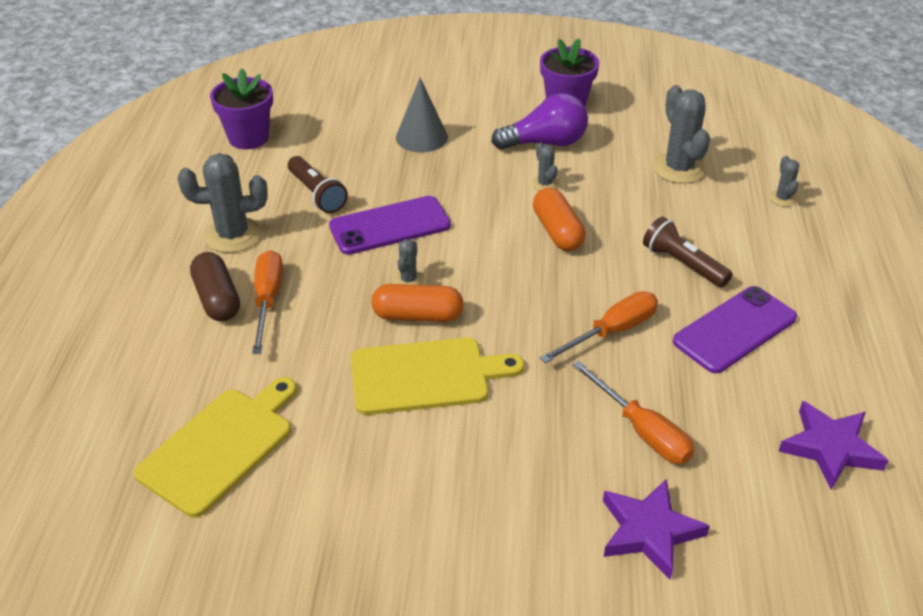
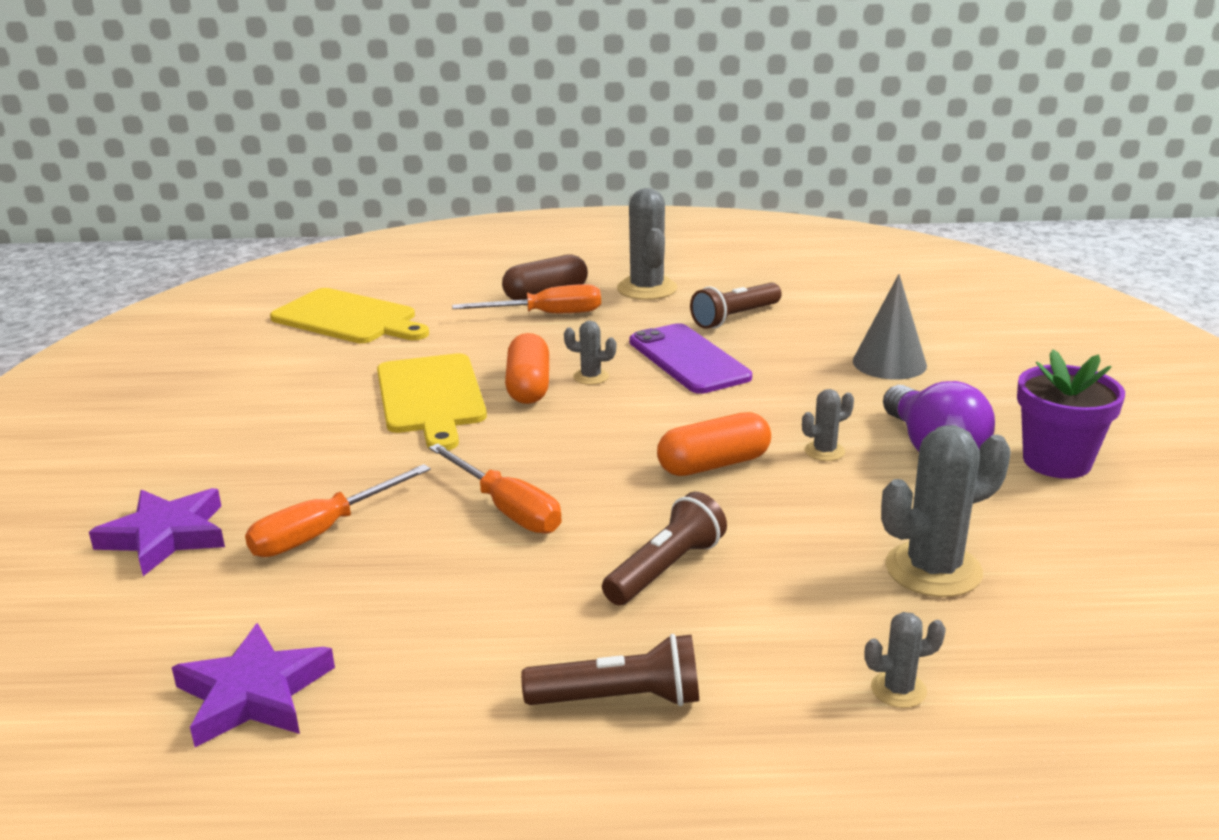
camera: 85 degrees right, 15 degrees down
purple flower pot [210,69,273,149] -> none
purple phone [673,286,797,373] -> none
none -> brown flashlight [521,634,699,706]

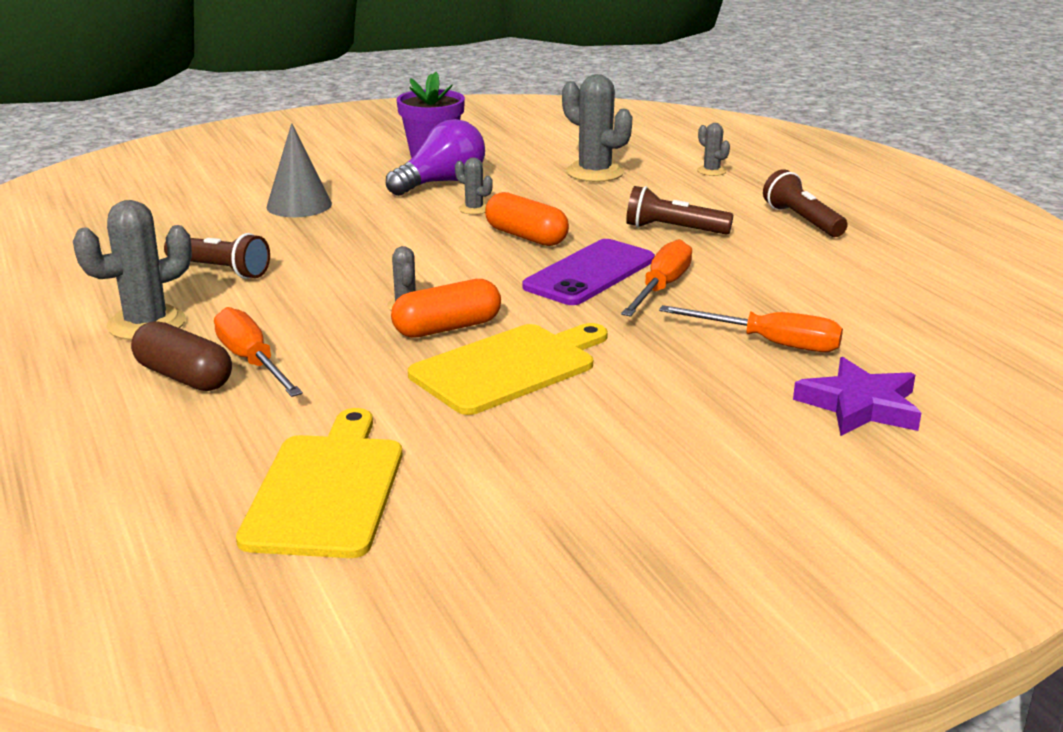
camera: 115 degrees left, 0 degrees up
purple star [172,623,335,747] -> none
purple phone [630,323,752,394] -> purple phone moved to [522,239,655,305]

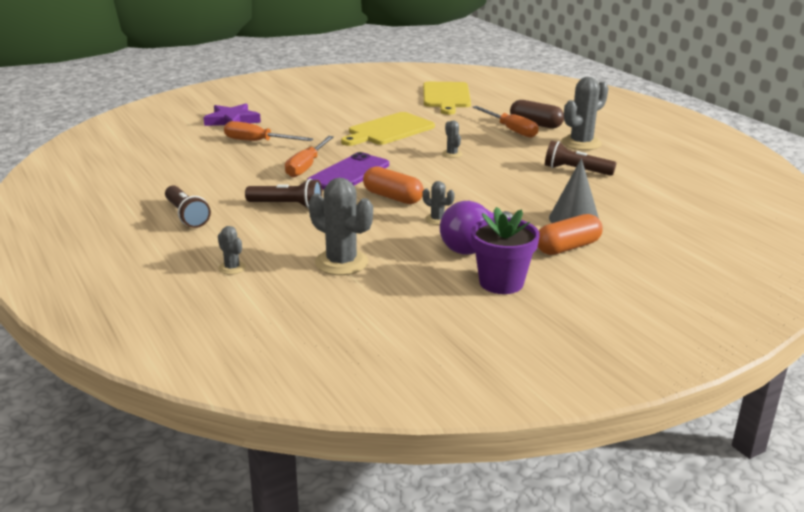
camera: 175 degrees right, 0 degrees up
orange capsule [391,279,501,338] -> orange capsule moved to [538,214,603,255]

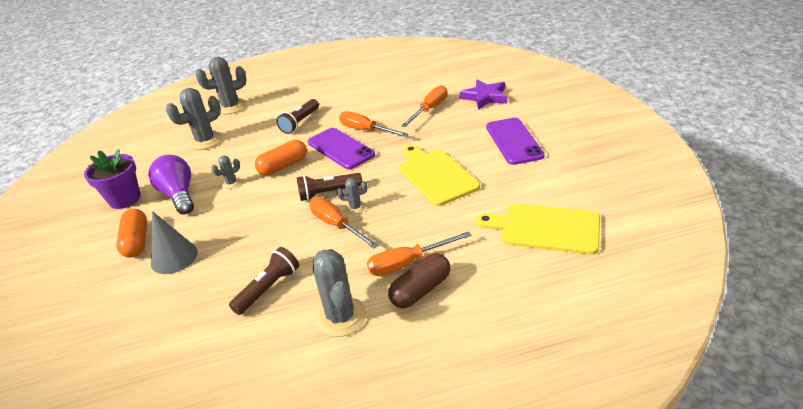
camera: 110 degrees right, 10 degrees up
brown flashlight [165,185,211,228] -> brown flashlight moved to [297,173,362,201]
grey cactus [218,226,246,275] -> grey cactus [195,57,247,114], size x1.99
none -> orange screwdriver [310,197,379,249]
none -> purple phone [486,118,545,165]

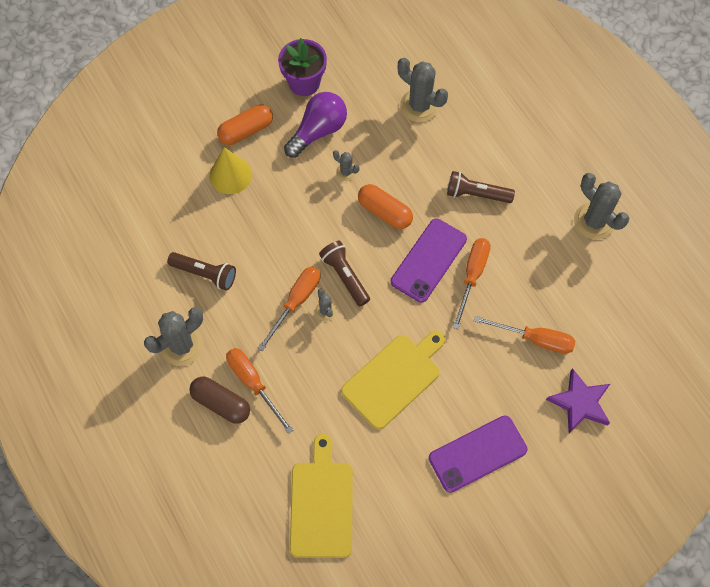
camera: 70 degrees right, 30 degrees up
grey cone [151,211,198,274] -> yellow cone [210,147,252,194]
grey cactus [195,57,247,114] -> grey cactus moved to [574,173,629,240]

